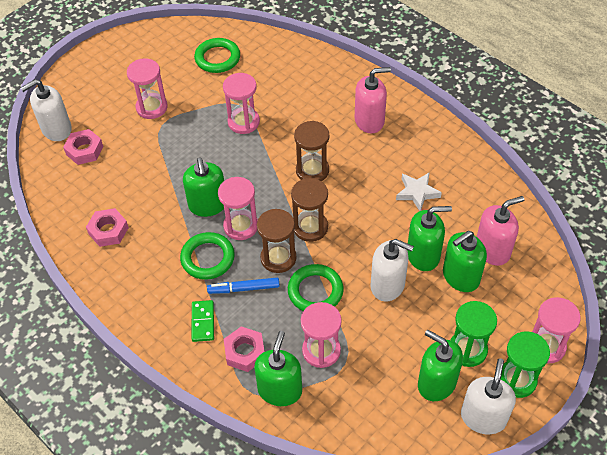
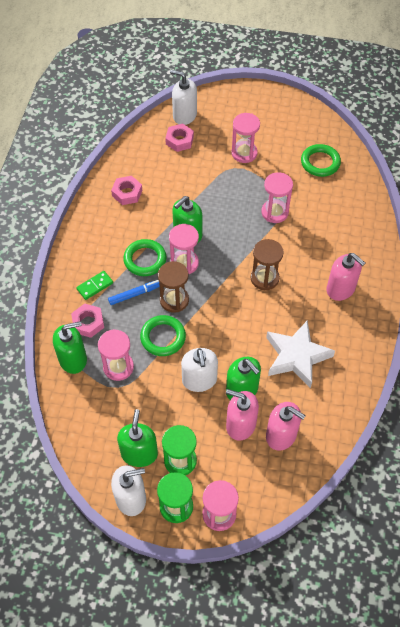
camera: 55 degrees right, 5 degrees up
blue marker [207,278,280,294] -> blue marker turned 105 degrees clockwise [108,280,160,305]
brown hourglass [291,178,328,242] -> none
white star [396,172,442,211] -> white star [266,320,335,388], size x1.75
green soap dispenser [443,231,487,292] -> pink soap dispenser [226,389,259,441]

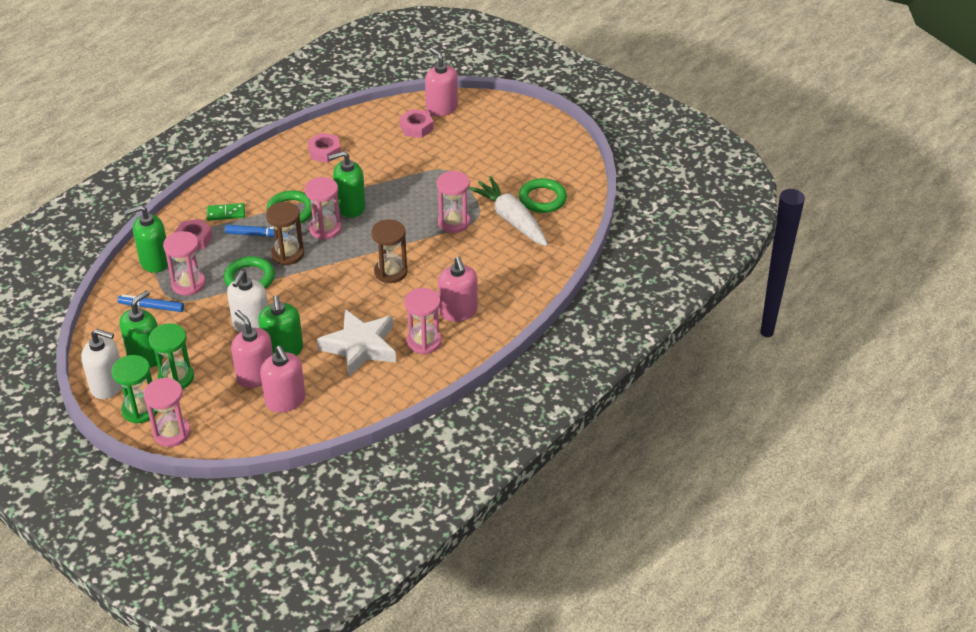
camera: 30 degrees right, 15 degrees down
green soap dispenser [53,321,87,374] -> green soap dispenser turned 150 degrees clockwise [125,205,168,273]
white soap dispenser [170,70,197,125] -> pink soap dispenser [425,48,458,117]
pink hourglass [231,113,260,163] -> pink hourglass moved to [404,288,442,354]
none -> blue marker [118,294,184,312]
none -> white carrot [469,176,548,246]

